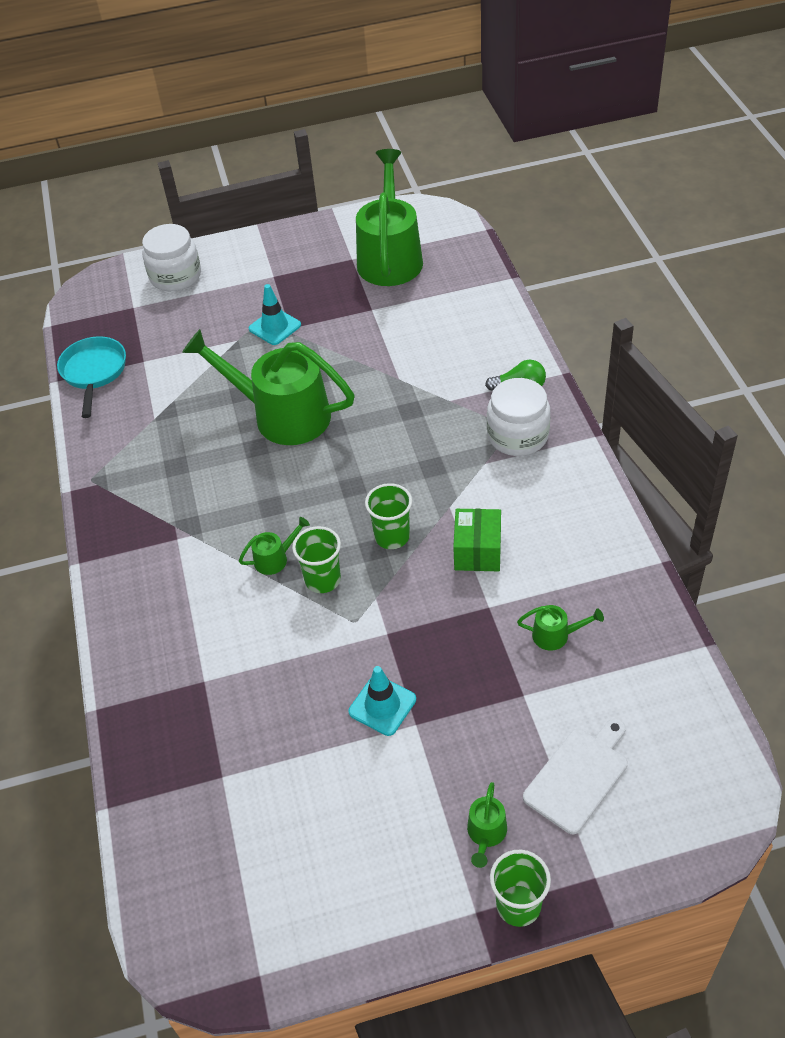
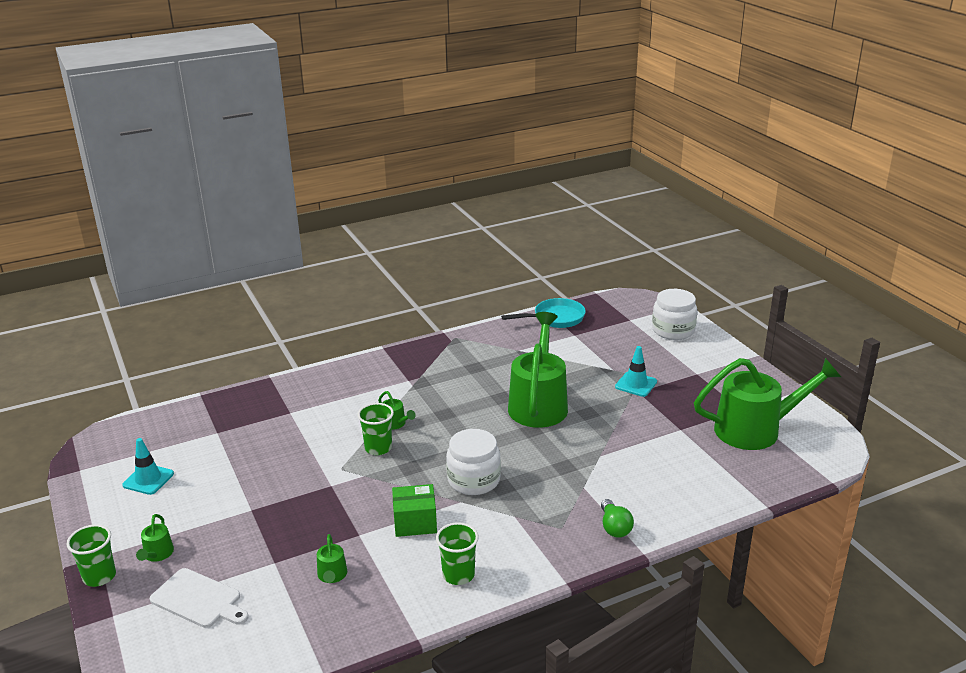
camera: 75 degrees right, 20 degrees down
turquoise traffic cone [349,666,416,736] -> turquoise traffic cone moved to [122,438,174,495]
green cup [365,483,412,549] -> green cup moved to [436,522,479,585]
green watering can [467,782,507,868] -> green watering can turned 90 degrees counterclockwise [136,514,174,562]
white jar [487,378,550,456] -> white jar moved to [446,429,501,495]

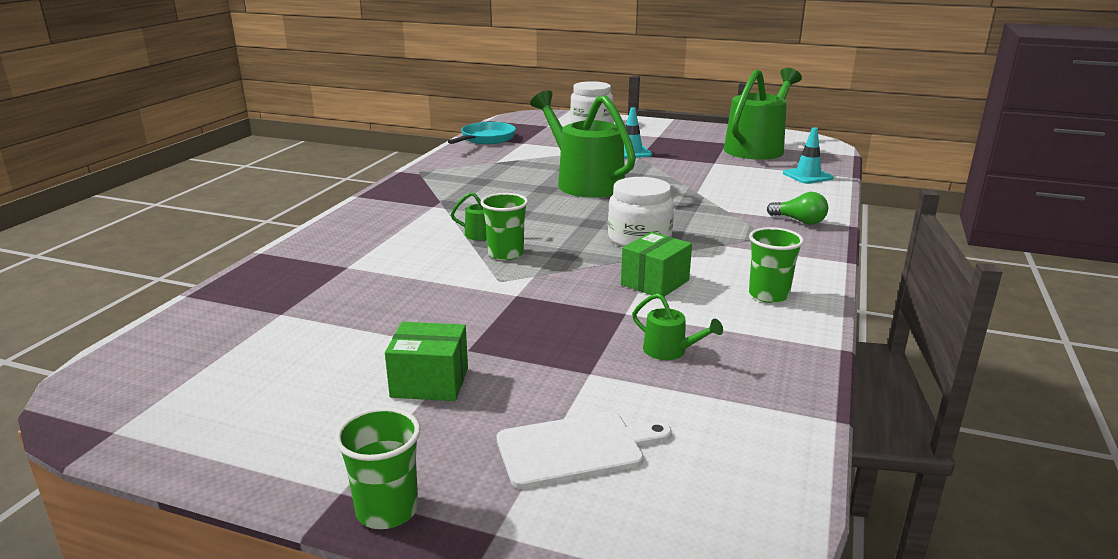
camera: 45 degrees left, 5 degrees down
turquoise traffic cone [122,438,174,495] -> turquoise traffic cone moved to [783,127,834,184]
green watering can [136,514,174,562] -> none
none -> green box [385,322,468,401]

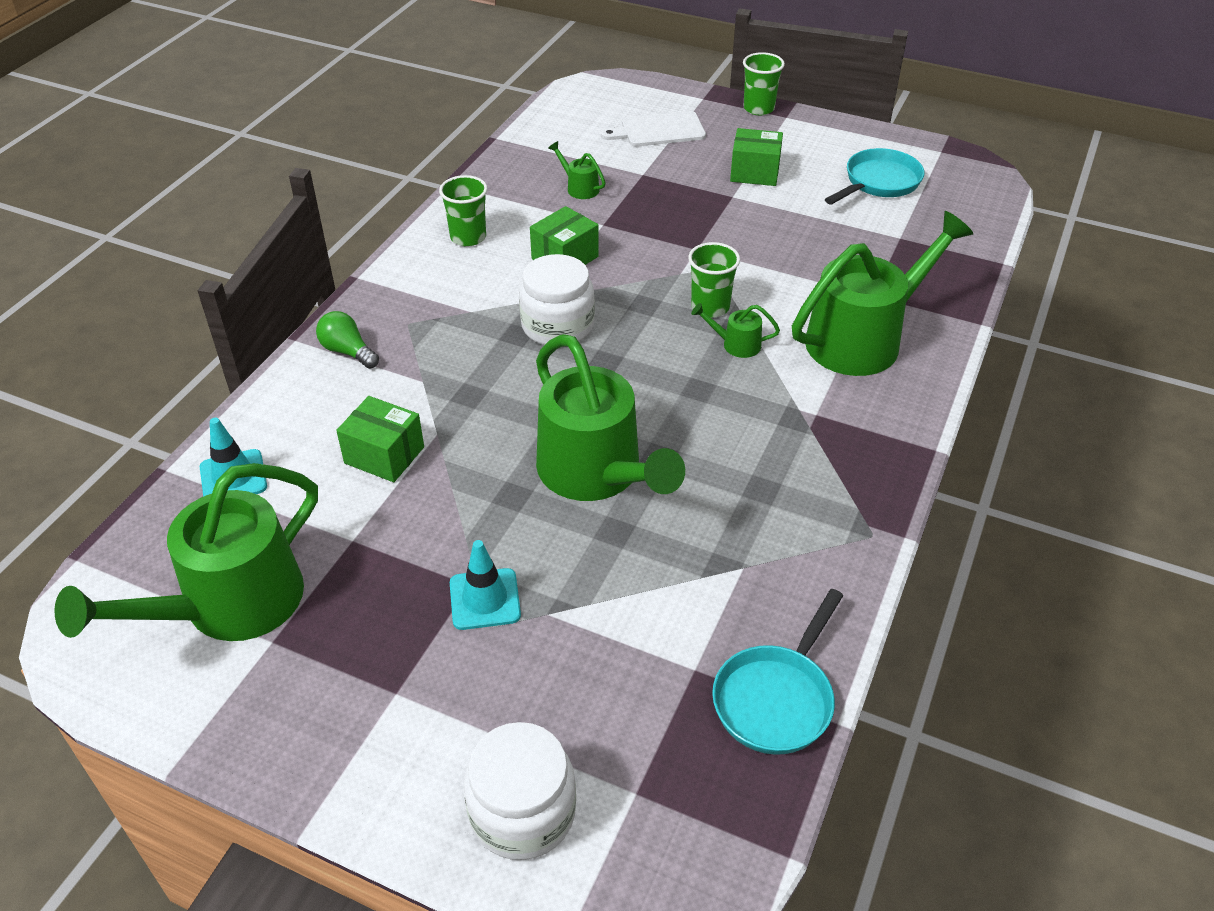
camera: 175 degrees left, 20 degrees up
none -> green box [336,396,424,482]
none -> green watering can [792,211,973,376]
none -> turquoise pan [825,148,925,205]

